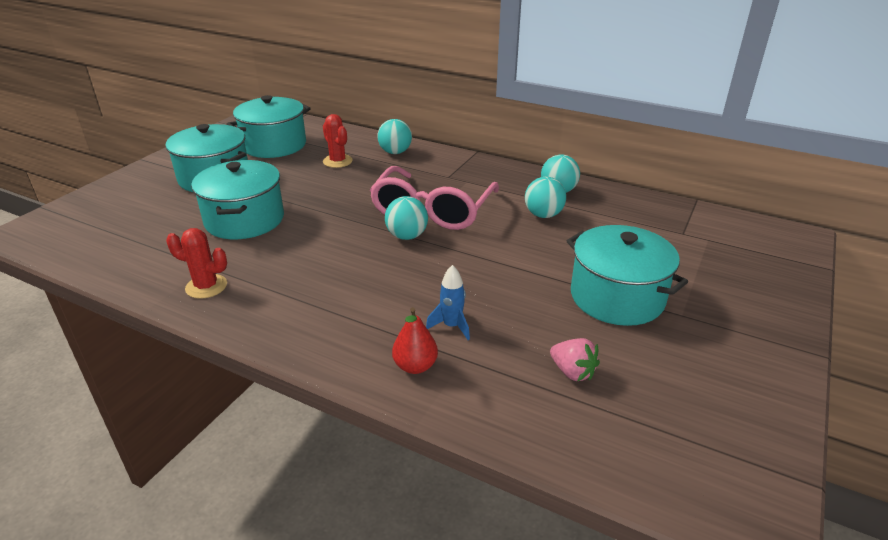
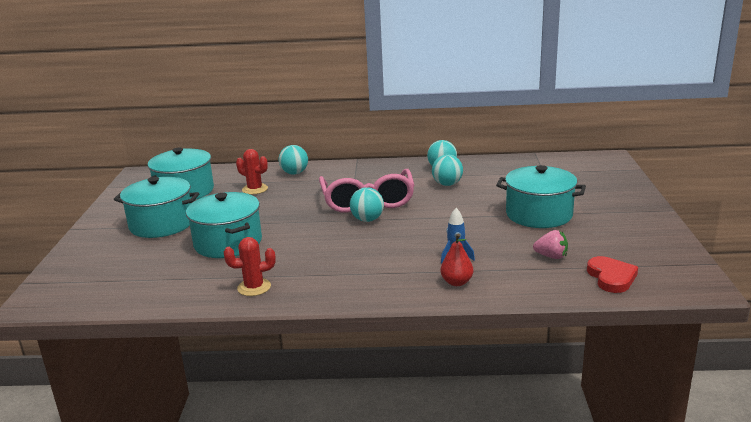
camera: 25 degrees left, 10 degrees down
none -> red heart [587,256,638,293]

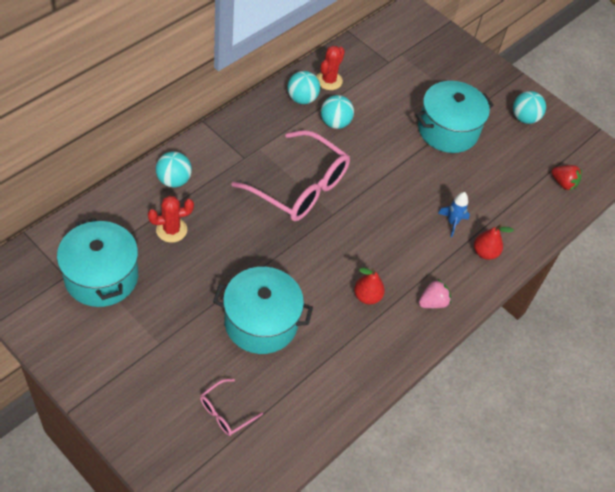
camera: 55 degrees left, 30 degrees up
turquoise pot [114,177,199,238] -> none
red cactus [224,237,276,296] -> red cactus moved to [316,46,345,90]
turquoise ball [350,187,384,222] -> turquoise ball moved to [513,91,546,124]
pink strawberry [533,230,568,259] -> pink strawberry moved to [419,279,451,308]
red heart [587,256,638,293] -> red strawberry [551,165,582,190]
none -> pink glasses [200,379,263,436]
none -> red pear [354,268,385,304]

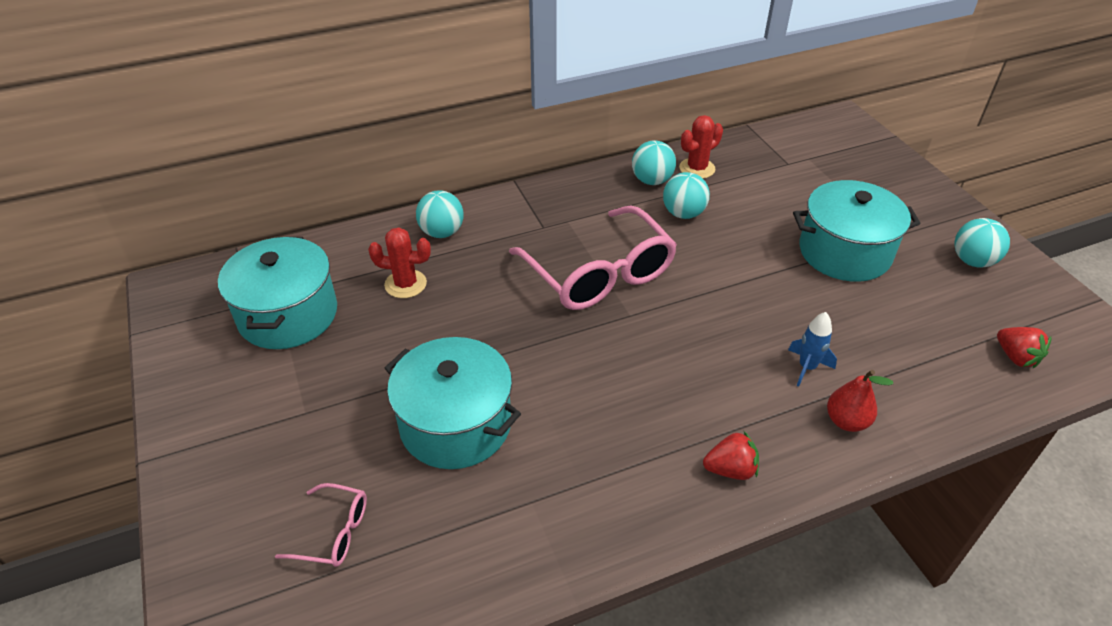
camera: 30 degrees right, 10 degrees down
pink glasses [200,379,263,436] -> pink glasses turned 150 degrees counterclockwise [275,483,367,567]
red pear [354,268,385,304] -> none
pink strawberry [419,279,451,308] -> red strawberry [703,431,759,480]

